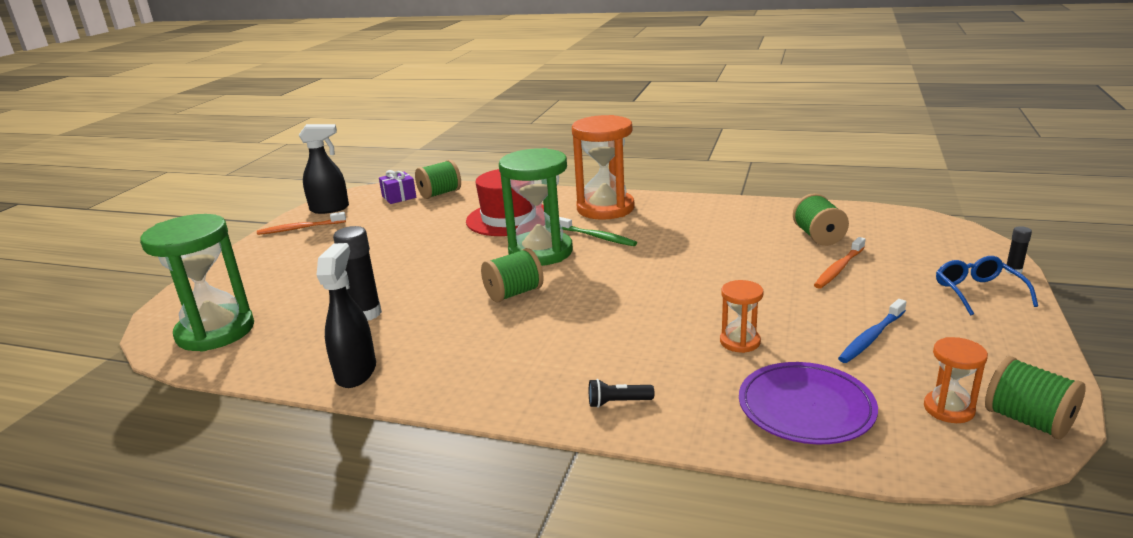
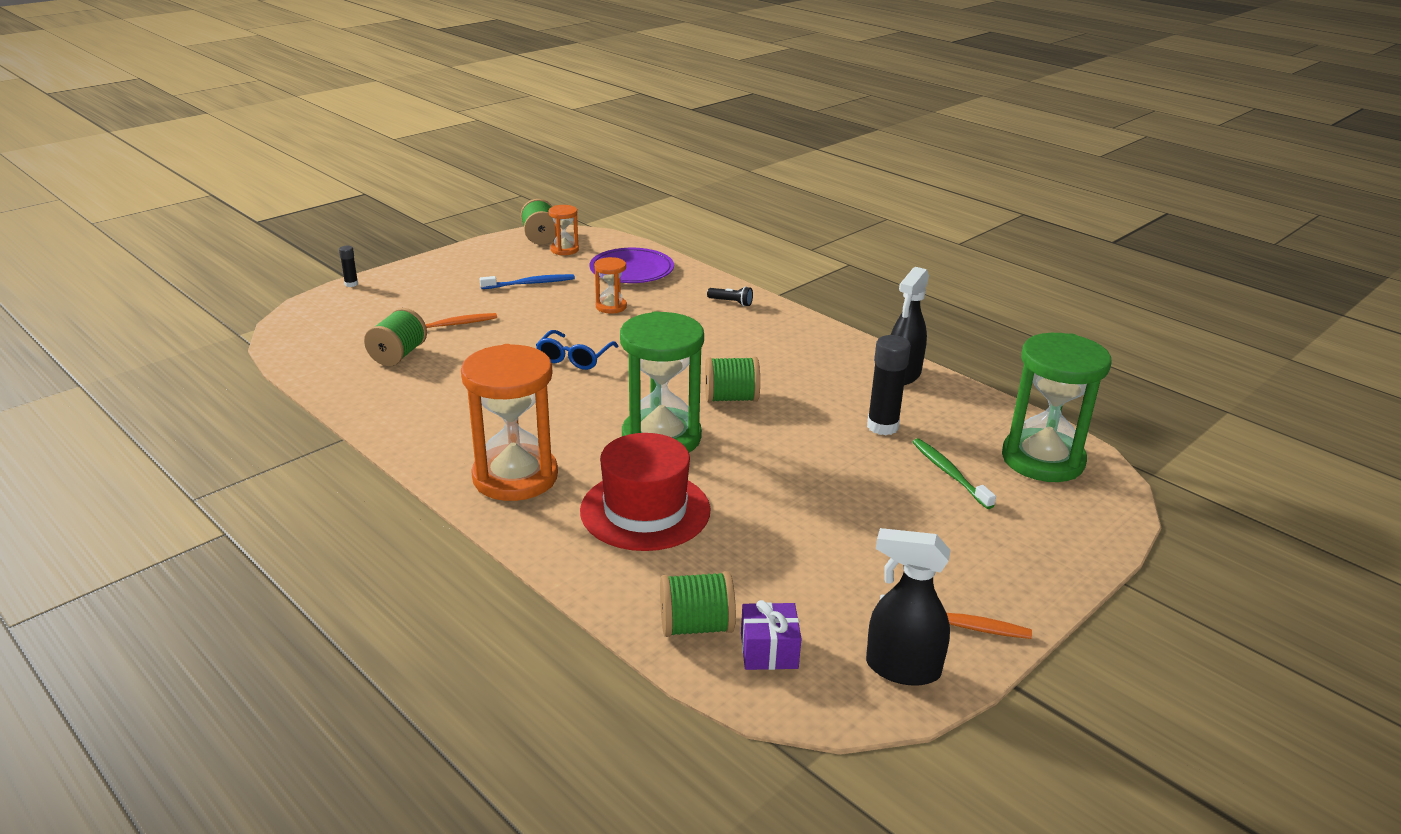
camera: 155 degrees left, 5 degrees up
green toothbrush [559,217,637,246] -> green toothbrush moved to [913,438,996,509]
blue glasses [936,256,1038,316] -> blue glasses moved to [536,330,619,370]

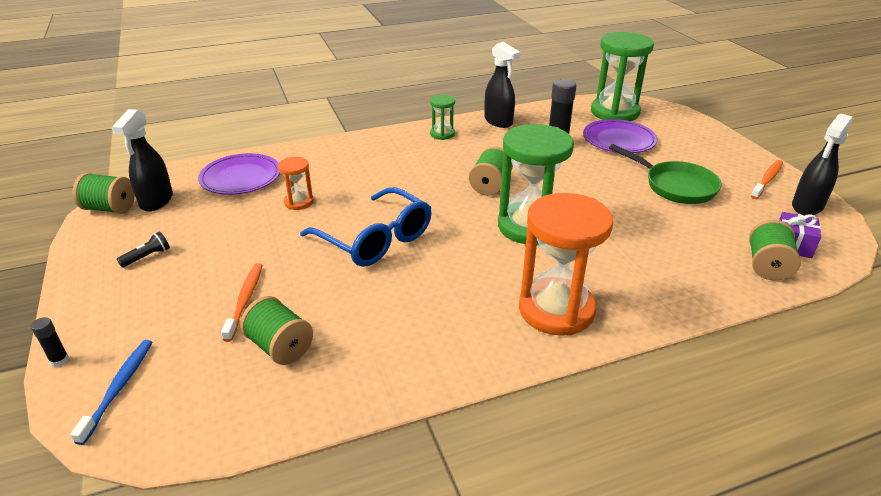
camera: 65 degrees left, 5 degrees up
blue toothbrush [479,274,575,289] -> blue toothbrush moved to [70,340,152,445]
blue glasses [536,330,619,370] -> blue glasses [300,187,432,267], size x1.69
orange hourglass [549,205,579,255] -> black spray bottle [112,109,173,211]
red hat [580,433,711,551] -> none
black flashlight [707,286,753,306] -> black flashlight moved to [117,231,170,267]
green toothbrush [913,438,996,509] -> purple plate [583,119,657,153]
none -> green hourglass [430,95,455,140]
none -> green pan [609,144,722,204]

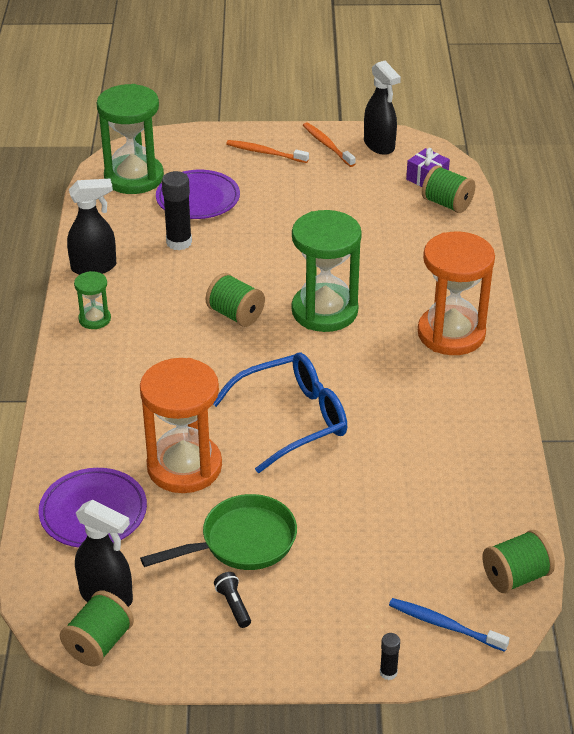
camera: 70 degrees left, 5 degrees up
orange toothbrush [221,263,263,342] -> orange toothbrush moved to [226,140,309,163]
green spool [240,296,313,365] -> green spool moved to [482,530,555,593]
orange hourglass [278,157,314,210] -> orange hourglass [140,358,222,493], size x2.09
green pan [609,144,722,204] -> green pan moved to [140,494,297,570]

